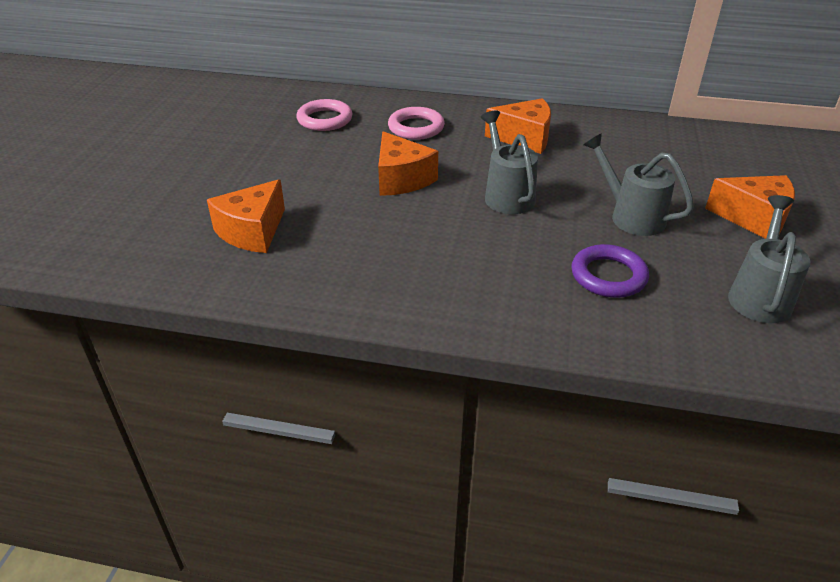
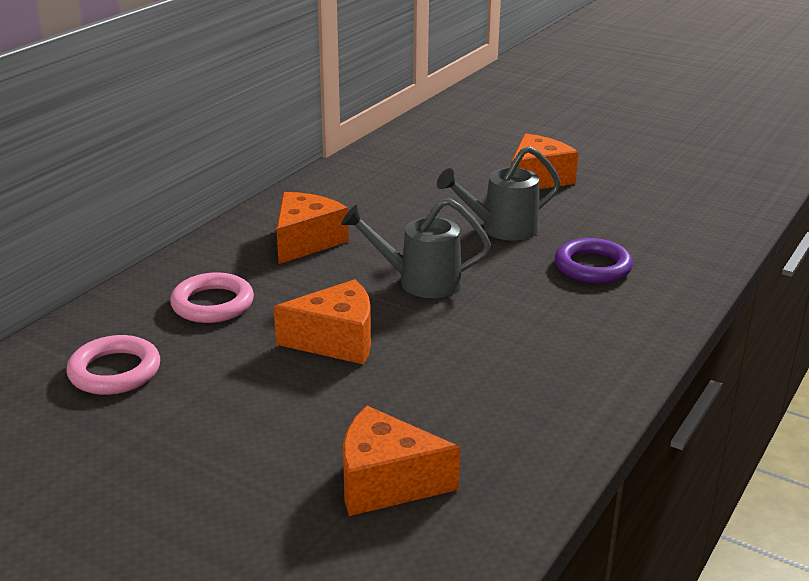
camera: 70 degrees left, 10 degrees down
orange cheese [207,179,285,253] -> orange cheese turned 135 degrees clockwise [343,406,460,516]
grey watering can [728,195,810,323] -> none

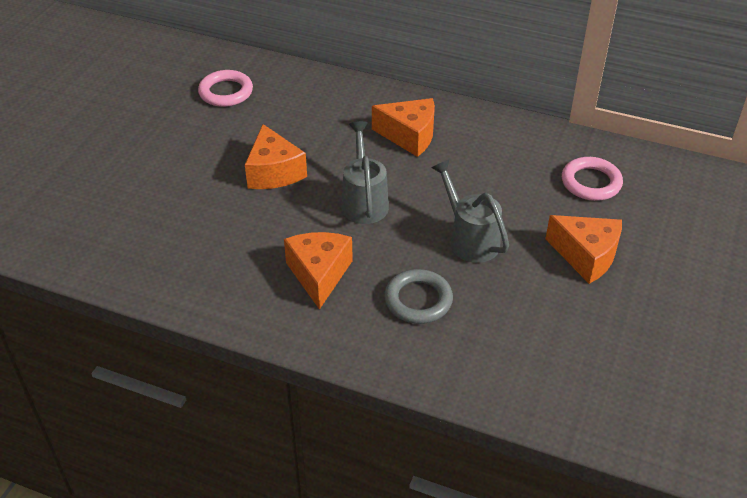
camera: 80 degrees right, 15 degrees up
pink ring [170,272,254,323] -> pink ring moved to [562,157,623,201]
orange cheese [343,406,460,516] -> orange cheese moved to [284,232,353,310]
purple ring [555,238,633,284] -> grey ring [384,269,453,324]

